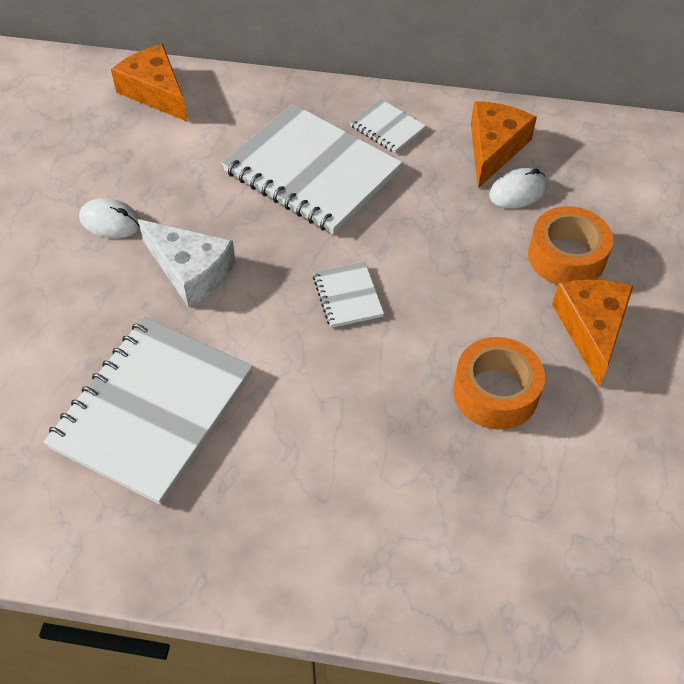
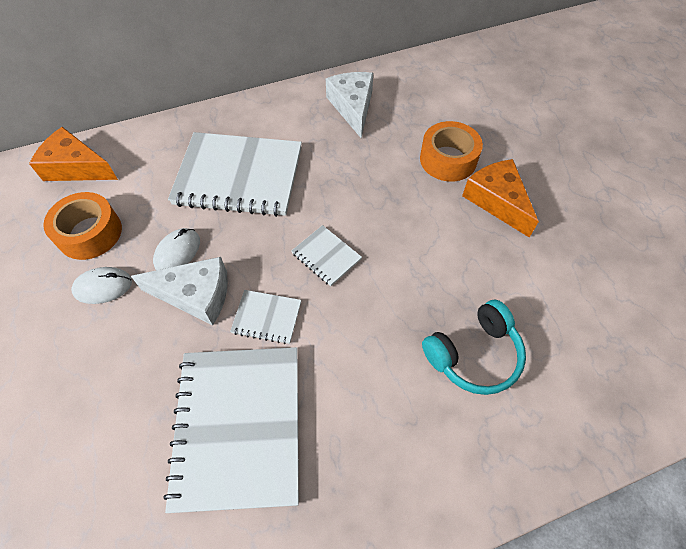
camera: 30 degrees left, 5 degrees up
white notebook [349,99,426,153] -> white notebook moved to [230,290,301,344]
orange tape [453,337,545,430] -> orange tape moved to [43,192,122,260]
orange cheese [471,101,537,188] -> white cheese [326,72,373,138]
white mouse [489,168,547,208] -> white mouse moved to [153,228,200,270]
none -> turquoise headphones [422,300,526,395]

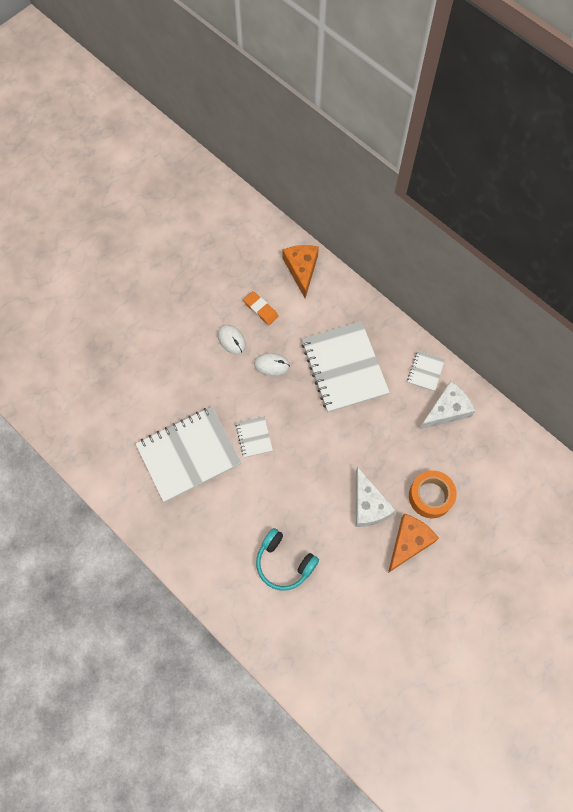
camera: 65 degrees right, 10 degrees up
orange tape [43,192,122,260] -> orange eraser [243,291,278,325]
white cheese [131,257,228,325] -> white cheese moved to [356,466,396,527]
white notebook [291,225,362,286] -> white notebook moved to [407,351,445,391]

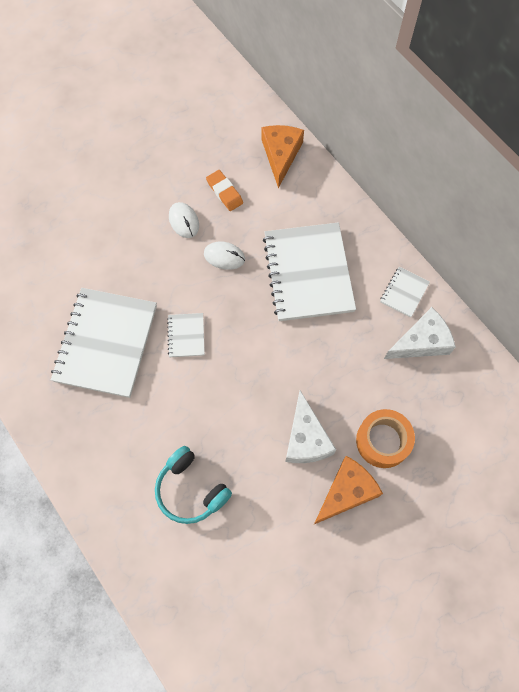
camera: 10 degrees right, 0 degrees up
white notebook [136,407,241,502] -> white notebook turned 60 degrees counterclockwise [51,288,157,398]

